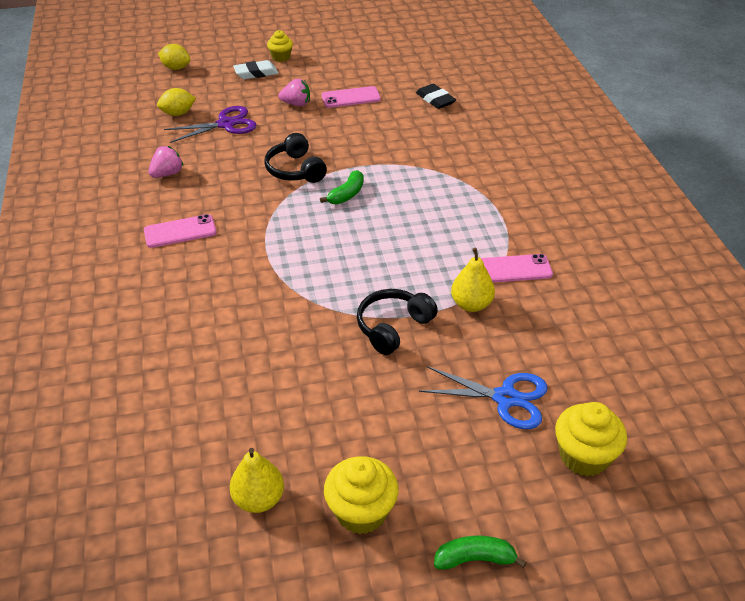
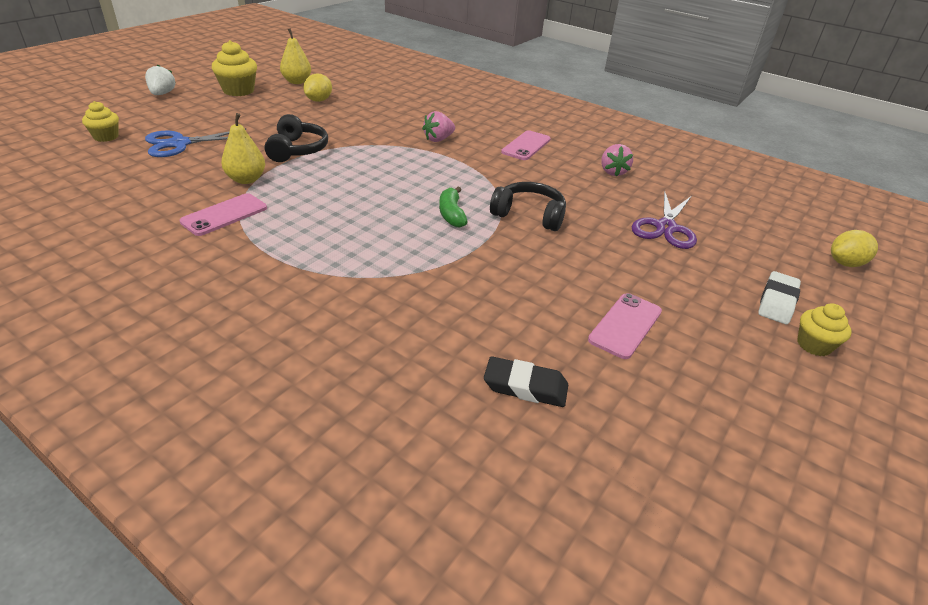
camera: 135 degrees right, 5 degrees down
yellow lemon [157,88,196,116] -> yellow lemon moved to [303,74,332,102]
pink strawberry [278,79,310,106] -> pink strawberry moved to [422,111,455,142]
green banana [434,536,527,570] -> white strawberry [145,65,176,95]
yellow cupcake [555,402,627,476] -> yellow cupcake [82,101,119,142], size x0.63

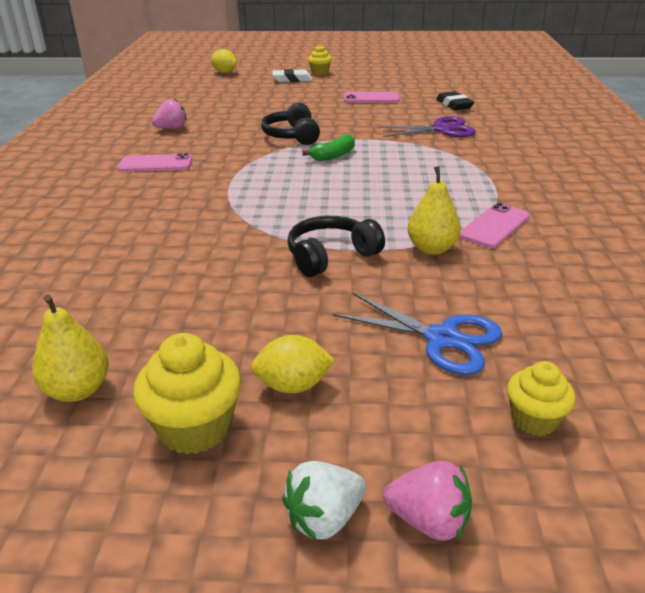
camera: 120 degrees left, 5 degrees down
pink phone [180,193,267,236] -> pink phone turned 60 degrees counterclockwise [459,203,530,248]
yellow lemon [303,74,332,102] -> yellow lemon moved to [251,335,335,393]
pink strawberry [422,111,455,142] -> pink strawberry moved to [383,461,472,541]
purple scissors [632,191,697,249] -> purple scissors moved to [377,116,476,137]

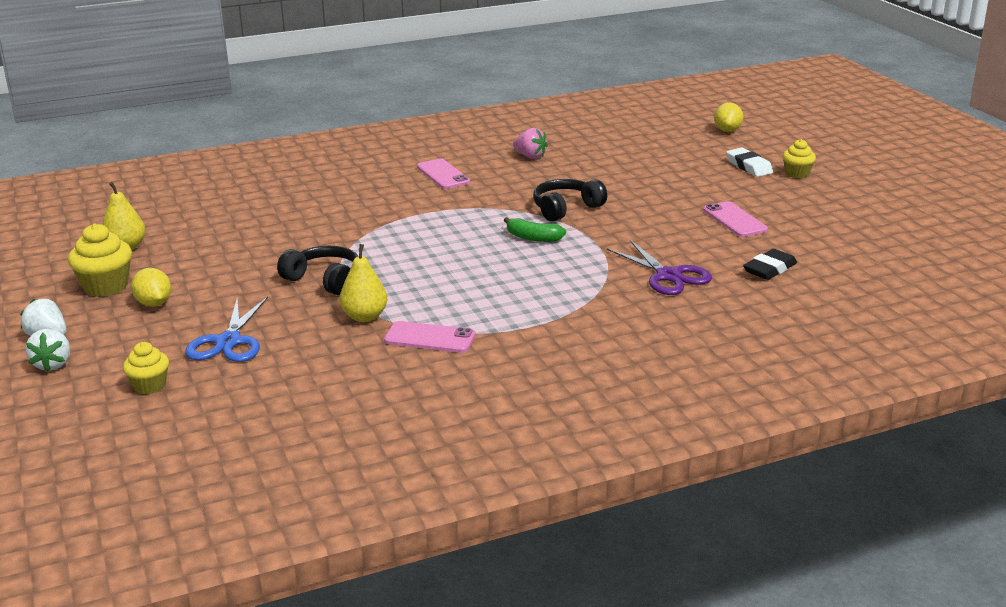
camera: 65 degrees right, 5 degrees down
pink strawberry [383,461,472,541] -> white strawberry [25,329,70,372]

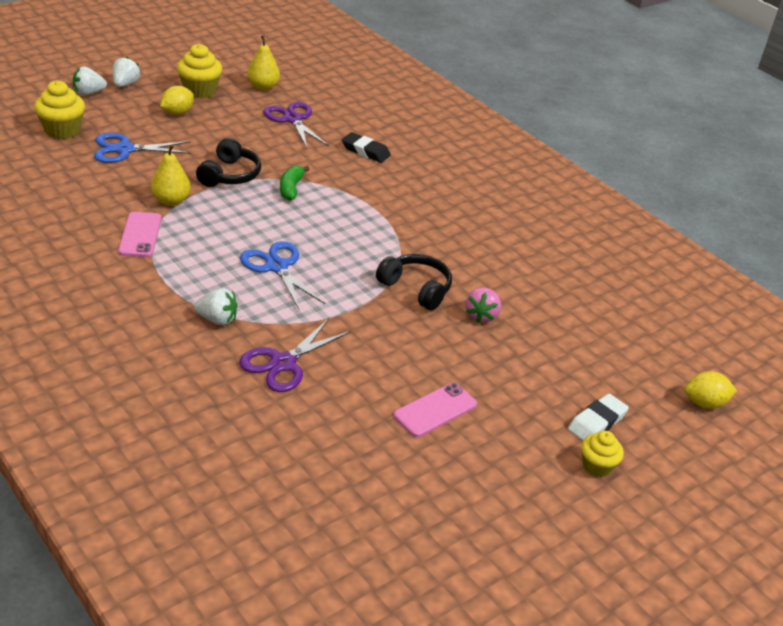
camera: 70 degrees right, 10 degrees up
yellow cupcake [123,342,169,394] -> yellow cupcake [34,80,85,139], size x1.58
pink phone [417,158,470,189] -> none
green banana [504,217,566,242] -> green banana moved to [280,166,310,201]
pink strawberry [513,128,548,159] -> pink strawberry moved to [465,287,501,323]
black eraser [743,249,797,280] -> black eraser moved to [342,132,391,163]
none -> white strawberry [194,288,238,325]
none -> blue scissors [240,241,325,311]
none -> purple scissors [263,102,329,148]

